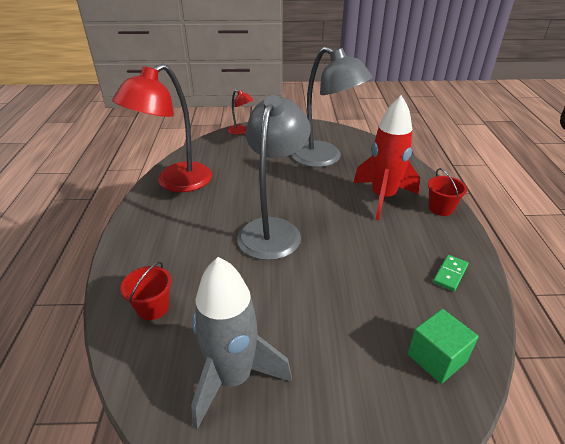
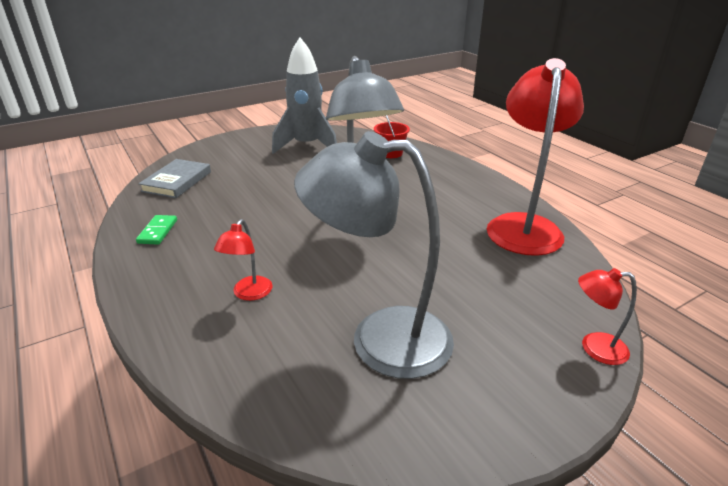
camera: 150 degrees right, 5 degrees down
red rocket [353,95,420,220] -> red lamp [214,219,272,301]
green cube [407,309,479,384] -> grey book [138,159,211,198]
red bucket [428,168,467,216] -> none

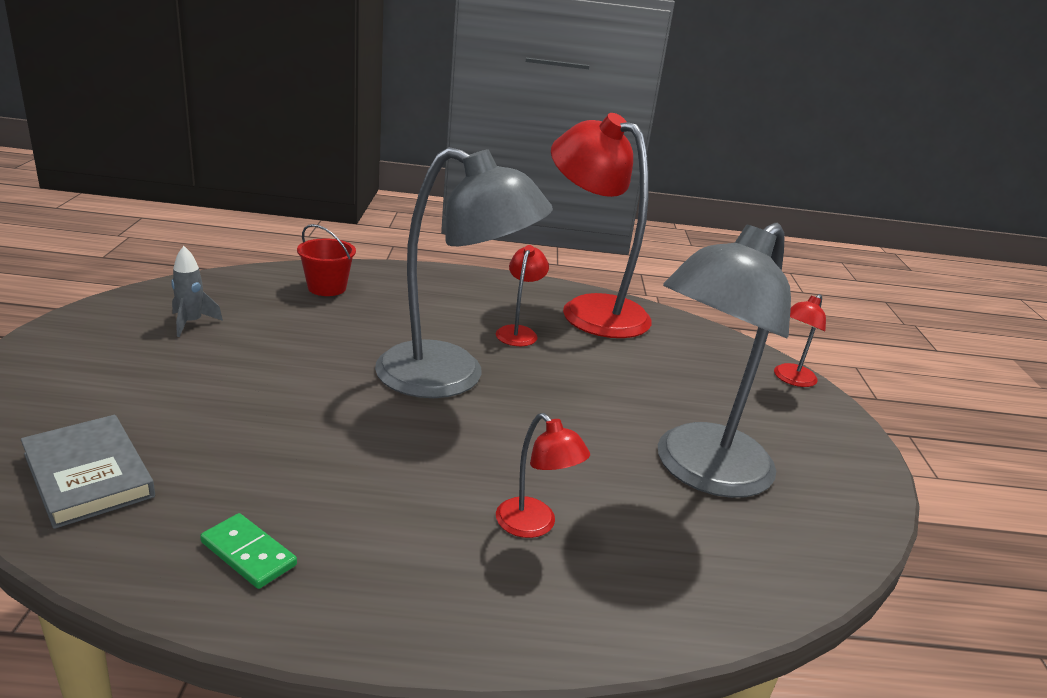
camera: 60 degrees left, 5 degrees down
grey rocket [272,37,337,154] -> grey rocket [171,246,223,337], size x0.44
none -> red lamp [496,245,549,346]

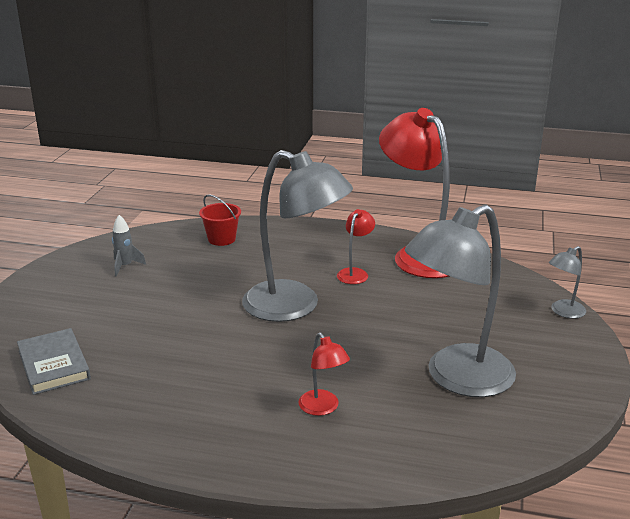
camera: 15 degrees right, 0 degrees up
green domino [200,513,297,589] -> none
red lamp [774,294,826,387] -> grey lamp [549,246,586,319]

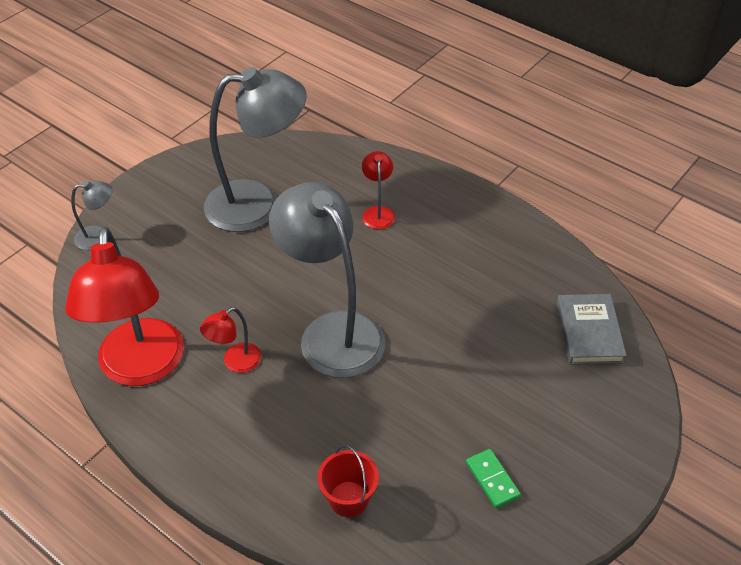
camera: 155 degrees left, 20 degrees up
grey rocket [112,215,146,277] -> green domino [466,449,521,508]

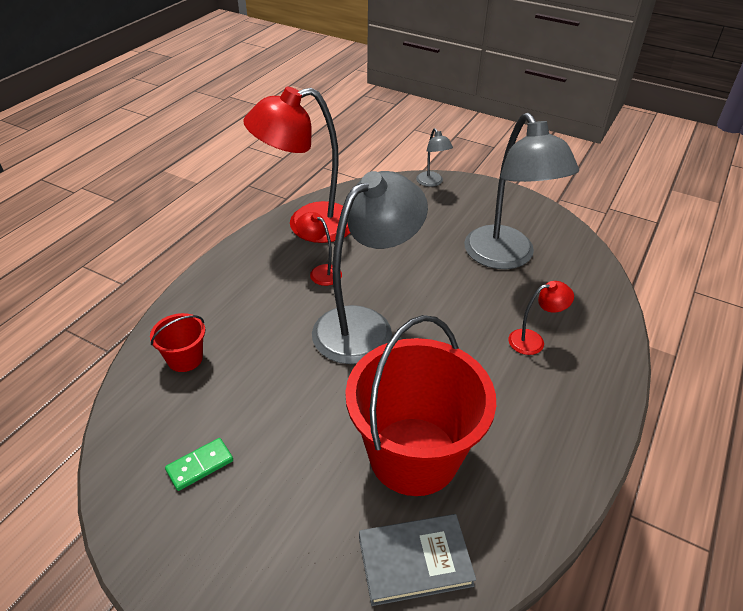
camera: 80 degrees right, 5 degrees down
none -> red bucket [345,315,496,496]

